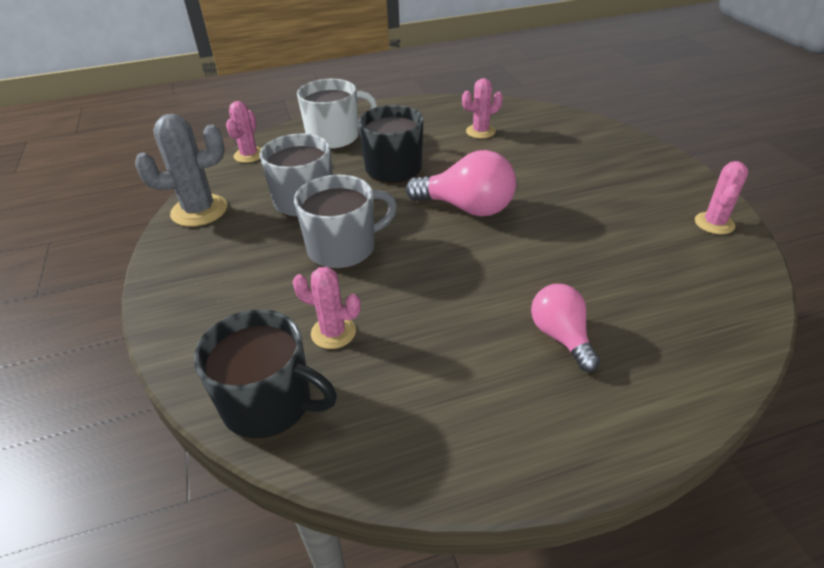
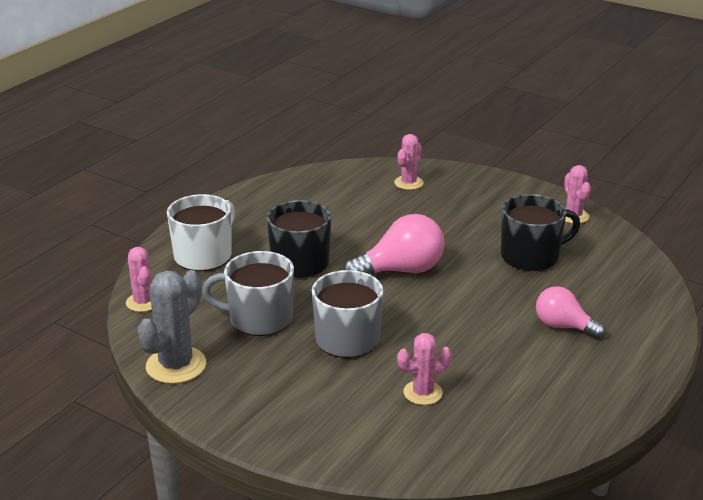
camera: 40 degrees left, 10 degrees down
black mug [194,309,337,439] -> black mug moved to [501,194,580,271]
pink cactus [462,78,503,139] -> pink cactus moved to [394,134,424,190]

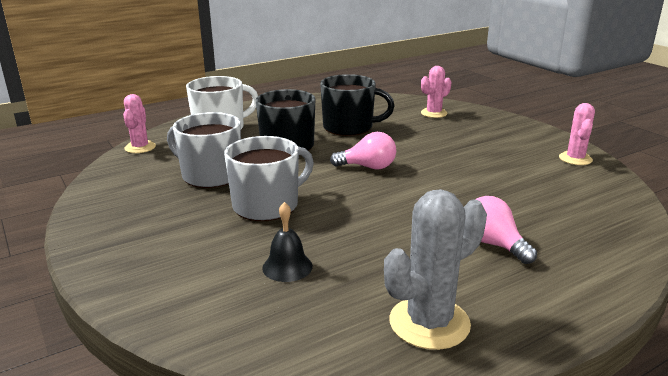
camera: 25 degrees right, 5 degrees down
grey cactus [137,270,206,384] -> grey cactus moved to [384,189,487,350]
pink light bulb [344,214,444,274] -> pink light bulb [330,132,396,169], size x0.65
pink cactus [397,333,452,405] -> black bell [262,202,313,282]
black mug [501,194,580,271] -> black mug moved to [320,74,394,136]

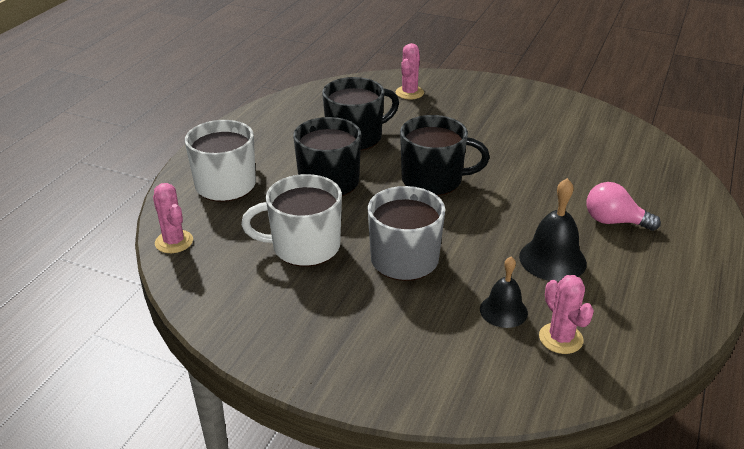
camera: 35 degrees left, 10 degrees up
grey mug [167,112,241,188] -> white mug [241,174,342,267]
pink light bulb [330,132,396,169] -> black mug [400,115,490,196]
grey cactus [384,189,487,350] -> none
pink cactus [559,103,595,165] -> pink cactus moved to [539,275,594,354]
none -> black bell [519,178,587,282]

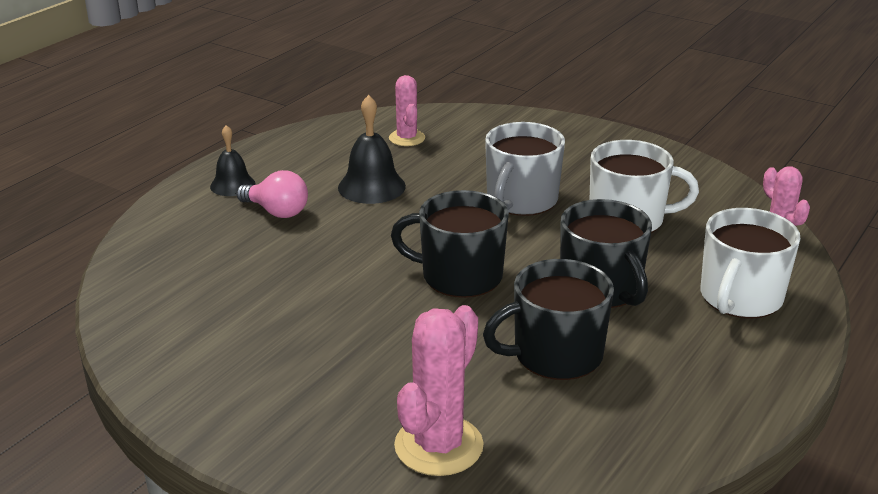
camera: 170 degrees left, 5 degrees down
pink cactus [396,43,424,99] -> pink cactus [394,305,484,476], size x1.59
black bell [480,257,528,328] -> black bell moved to [210,125,256,196]

